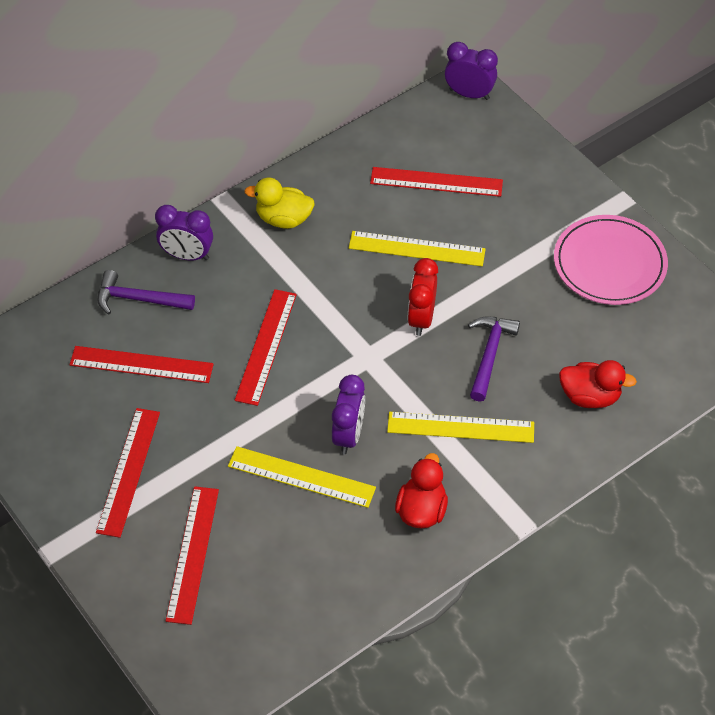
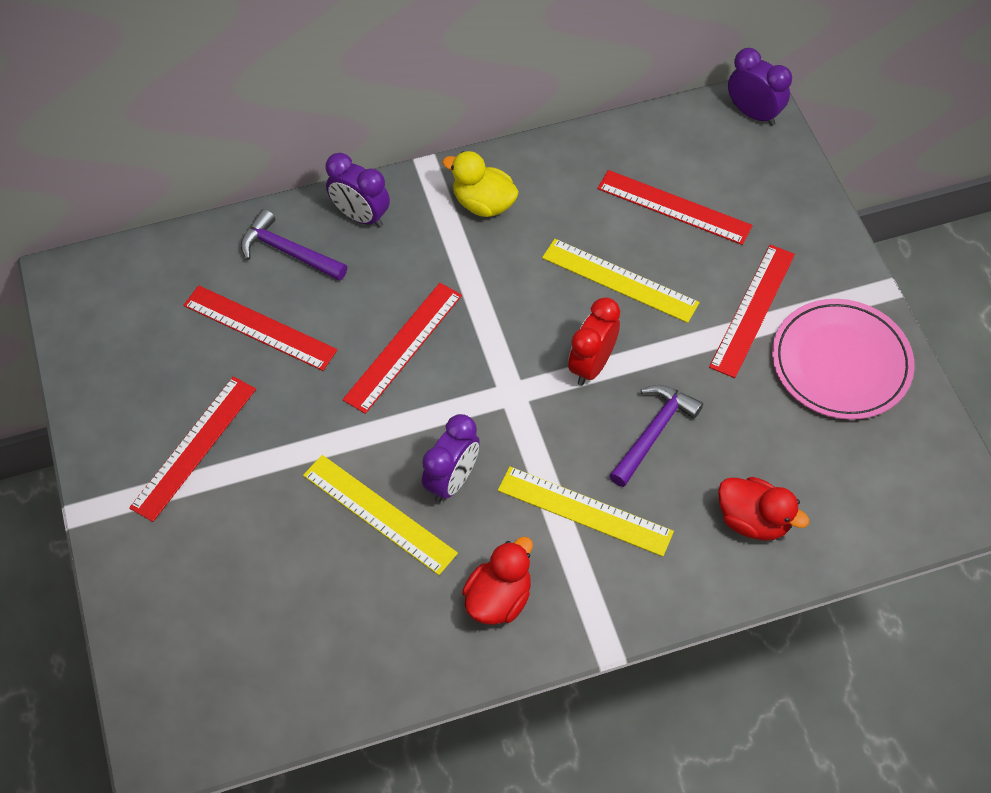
camera: 20 degrees right, 5 degrees up
red ruler [166,486,219,625] -> red ruler moved to [709,245,795,378]

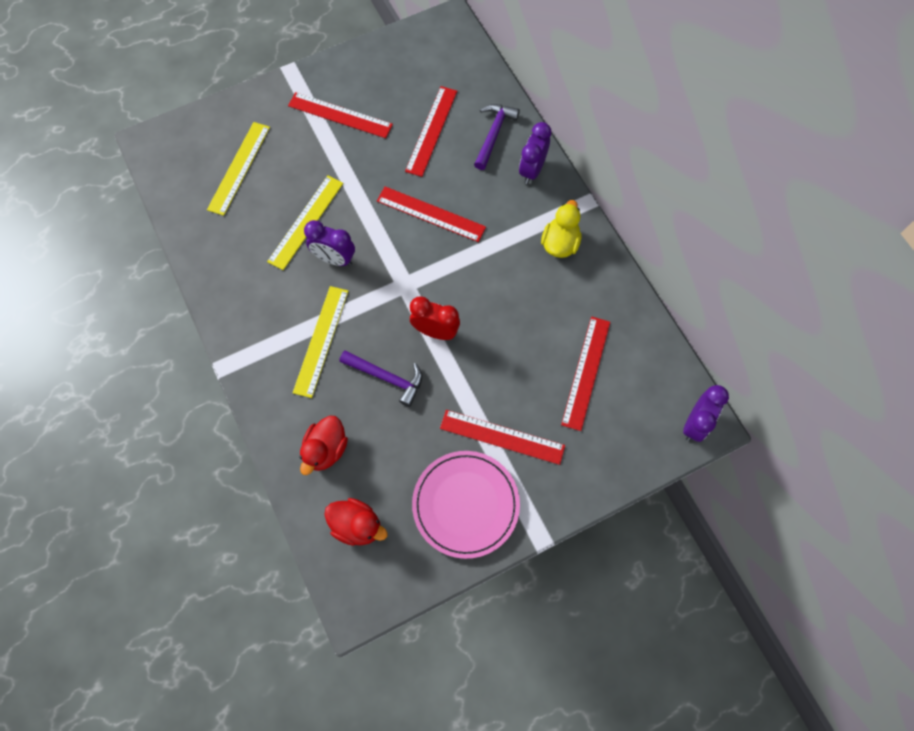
camera: 80 degrees right, 10 degrees up
red duck [462,537,533,625] -> red duck moved to [324,498,388,546]
yellow ruler [542,239,700,323] -> yellow ruler moved to [207,122,270,216]

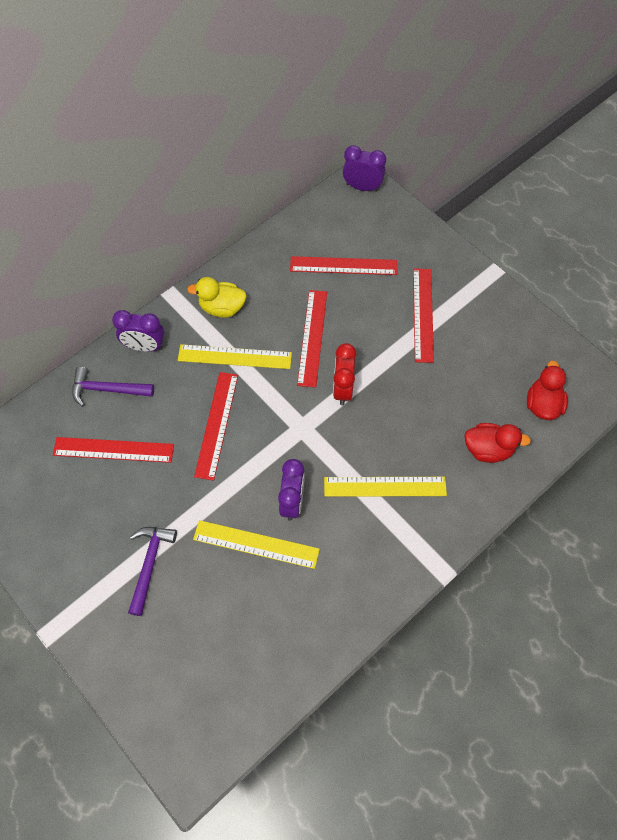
camera: 105 degrees left, 5 degrees down
yellow ruler [207,122,270,216] -> yellow ruler moved to [178,344,292,369]
red ruler [288,92,393,138] -> red ruler moved to [297,290,327,388]
purple hammer [339,350,422,407] -> purple hammer moved to [128,527,177,616]
pink plate [412,451,520,559] -> none

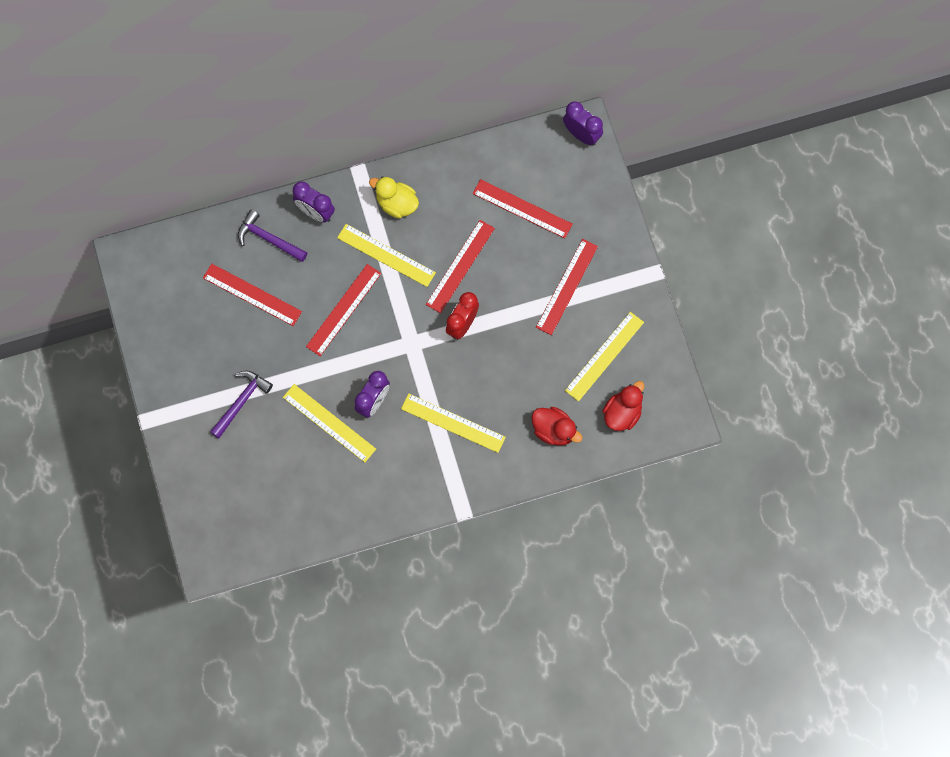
camera: 25 degrees right, 10 degrees up
none -> yellow ruler [565,312,644,401]

